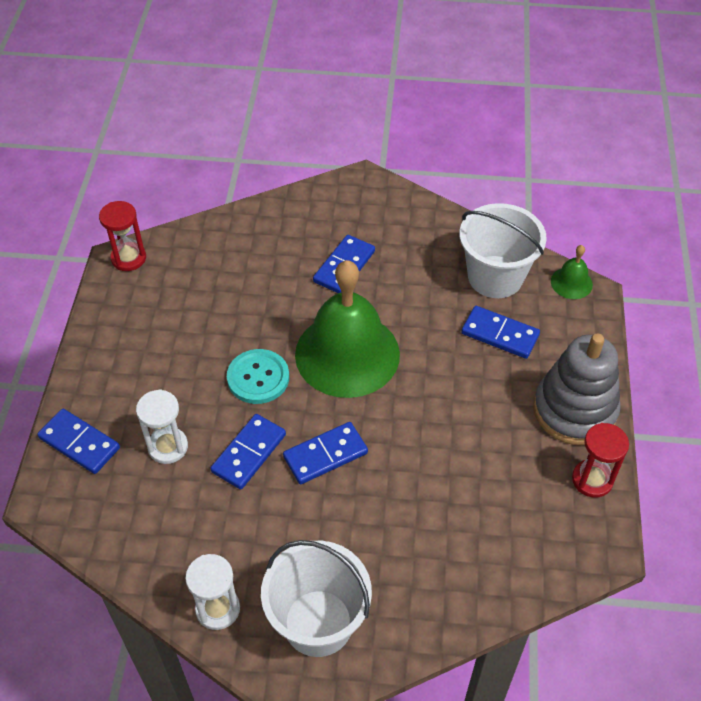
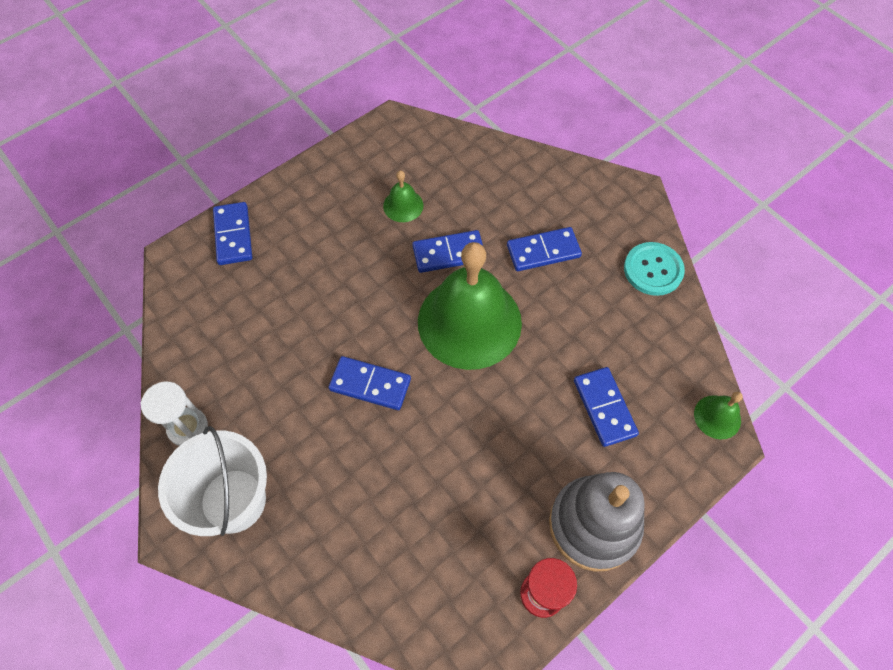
camera: 45 degrees right, 10 degrees up
red hourglass [99,201,146,271] -> none
white hourglass [136,389,188,464] -> none
blue domino [210,414,286,490] -> blue domino moved to [412,230,483,273]
turquoise button [227,349,289,404] -> turquoise button moved to [624,242,685,296]
white bucket [459,203,547,298] -> none
none -> green bell [383,171,423,222]

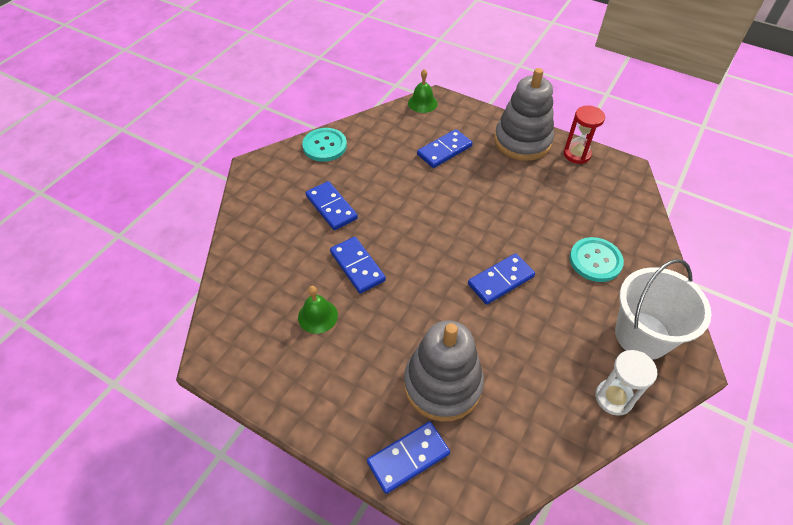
camera: 110 degrees left, 10 degrees down
blue domino [329,356,411,410] -> blue domino turned 60 degrees clockwise [468,253,535,305]
green bell [418,242,522,370] -> none
none -> grey stacking toy [404,320,484,422]
none -> turquoise button [569,237,624,282]

